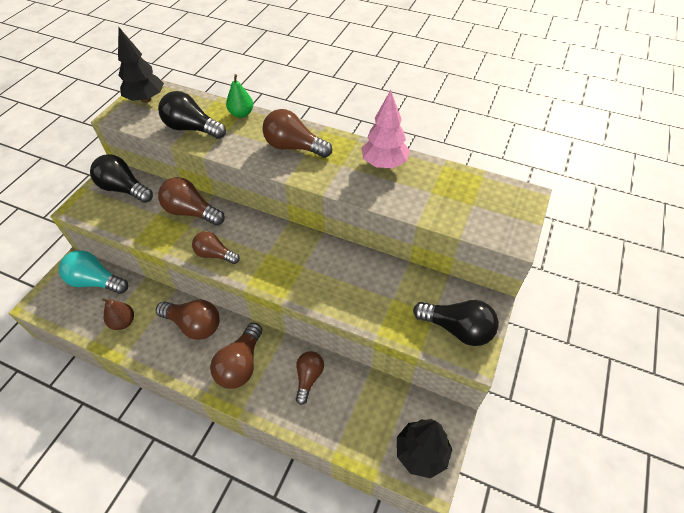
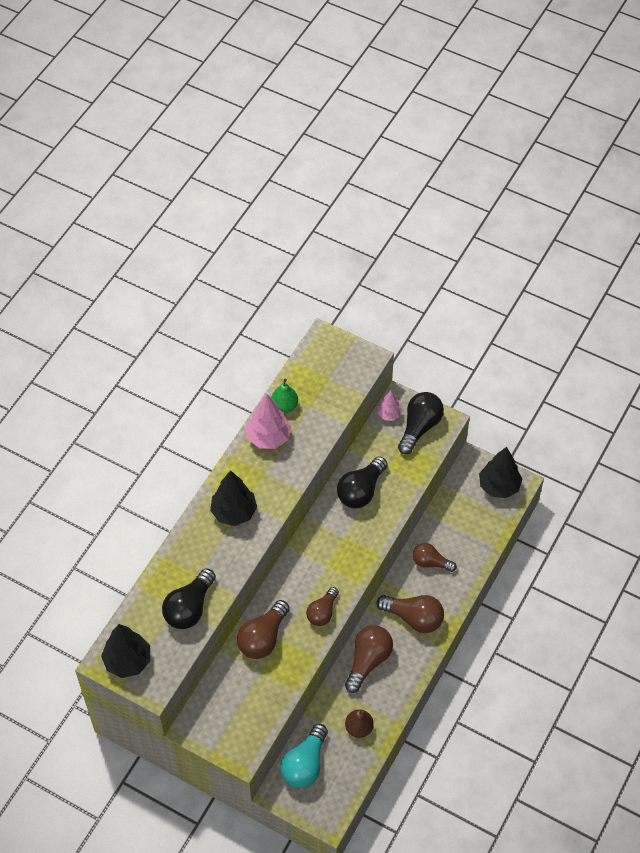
camera: 85 degrees left, 5 degrees up
black light bulb [90,154,153,203] -> black light bulb moved to [337,456,388,508]
green pear [226,74,253,118] -> green pear moved to [271,378,298,413]
brown light bulb [263,109,332,158] -> black tree [210,470,257,526]
none -> pink tree [378,391,402,421]

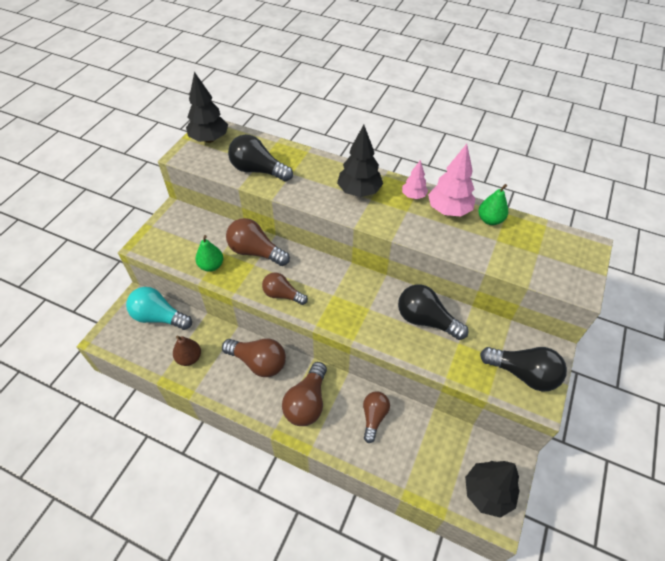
camera: 85 degrees right, 5 degrees down
pink tree [378,391,402,421] -> pink tree moved to [402,160,428,199]
none -> green pear [195,235,223,272]

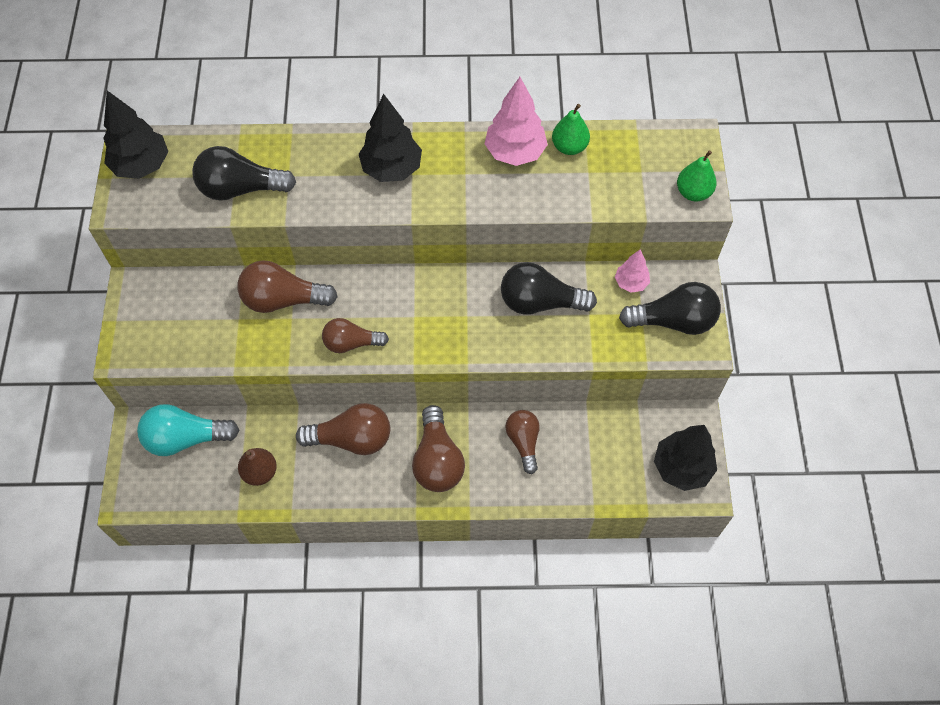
camera: 25 degrees left, 10 degrees up
green pear [195,235,223,272] -> green pear moved to [677,150,716,201]
pink tree [402,160,428,199] -> pink tree moved to [615,250,650,293]

